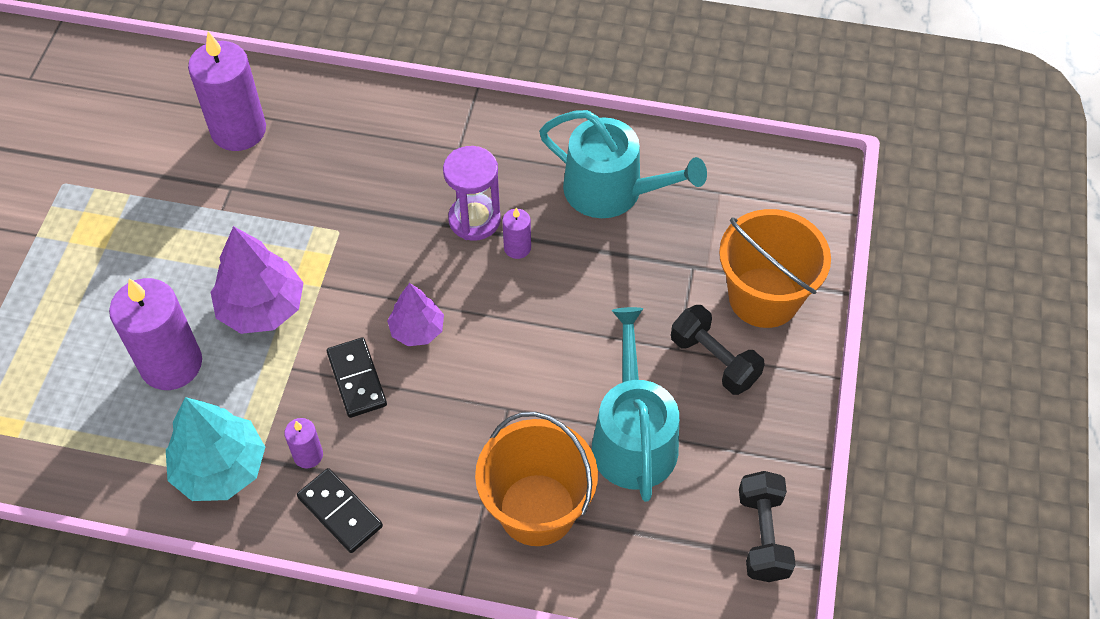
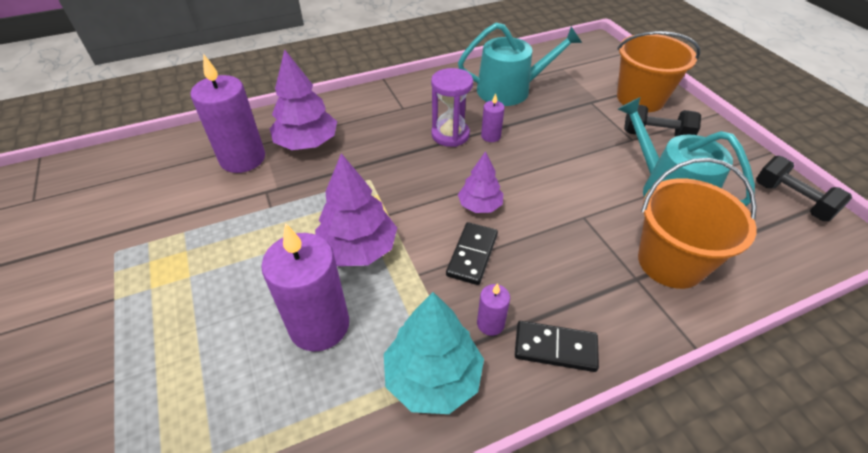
camera: 35 degrees left, 10 degrees down
black domino [327,337,387,418] -> black domino turned 75 degrees clockwise [446,222,498,285]
none -> purple tree [270,49,337,150]

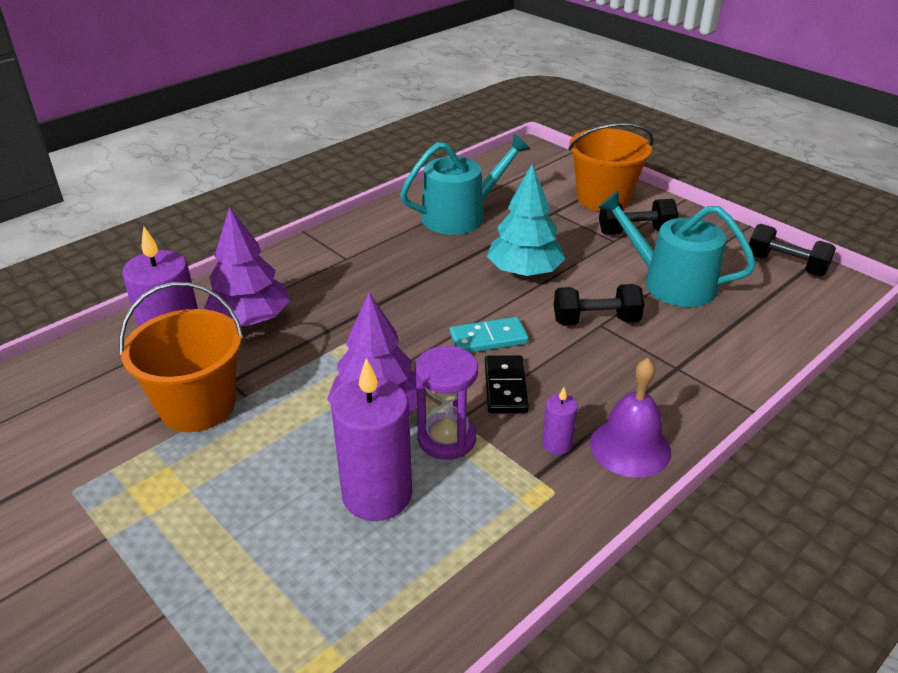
camera: 20 degrees left, 10 degrees down
turquoise tree [384,292,484,414] -> turquoise tree moved to [487,164,565,277]
purple hourglass [431,68,473,147] -> purple hourglass moved to [415,346,478,460]
purple tree [458,151,503,213] -> turquoise domino [450,317,529,353]
purple candle [481,93,505,142] -> none
black domino [515,321,599,372] -> purple bell [590,358,671,478]
orange bucket [638,158,757,289] -> orange bucket moved to [119,282,244,432]
none -> black dumbbell [554,284,645,326]

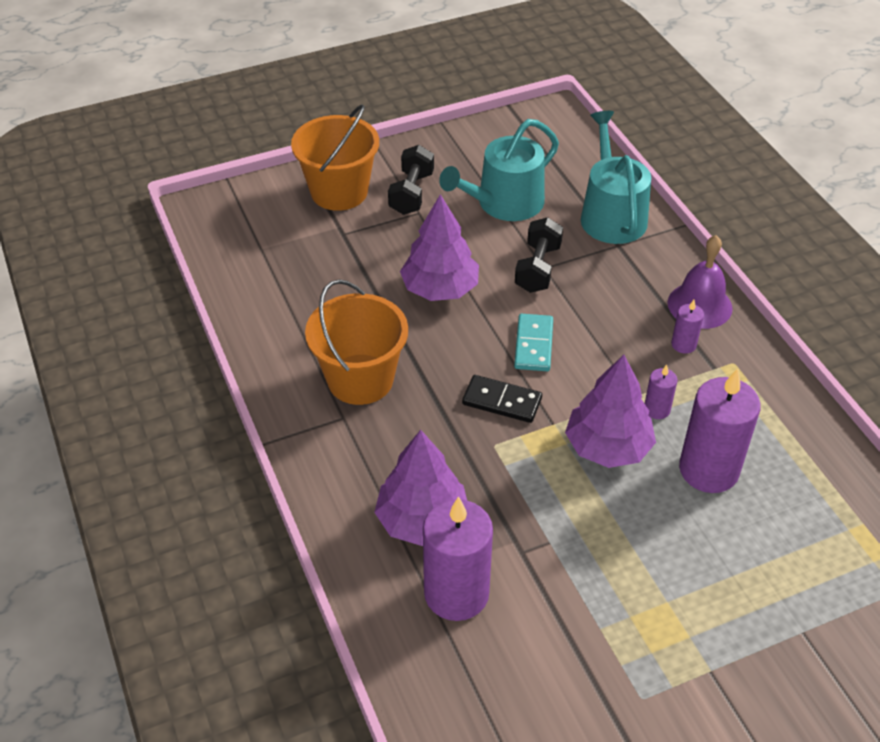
camera: 70 degrees left, 10 degrees up
orange bucket [119,282,244,432] -> orange bucket moved to [305,279,408,405]
turquoise watering can [400,134,530,235] -> turquoise watering can moved to [581,111,651,244]
purple hourglass [415,346,478,460] -> purple candle [645,365,677,419]
black domino [485,355,529,413] -> black domino moved to [462,375,542,423]
turquoise tree [487,164,565,277] -> purple tree [400,194,479,301]
black dumbbell [749,224,836,276] -> none

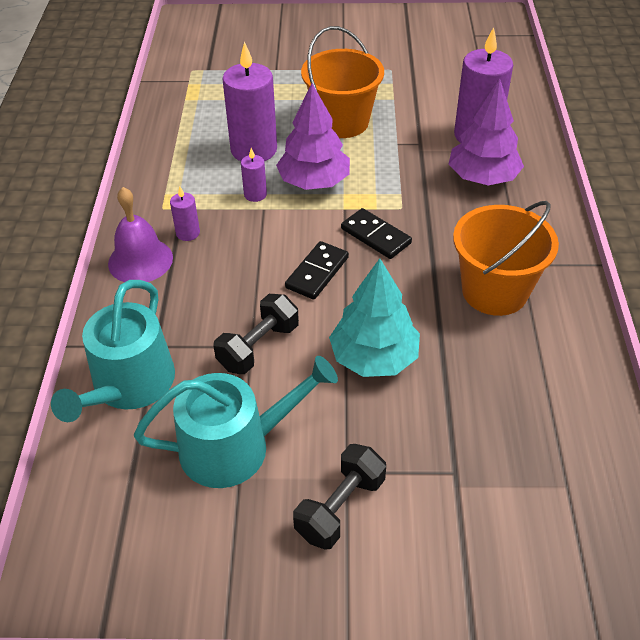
camera: 155 degrees left, 0 degrees up
orange bucket [291,104,379,211] -> orange bucket moved to [301,26,384,138]
purple tree [400,194,479,301] -> turquoise tree [329,258,420,377]
turquoise domino [514,314,553,371] -> black domino [285,241,349,300]

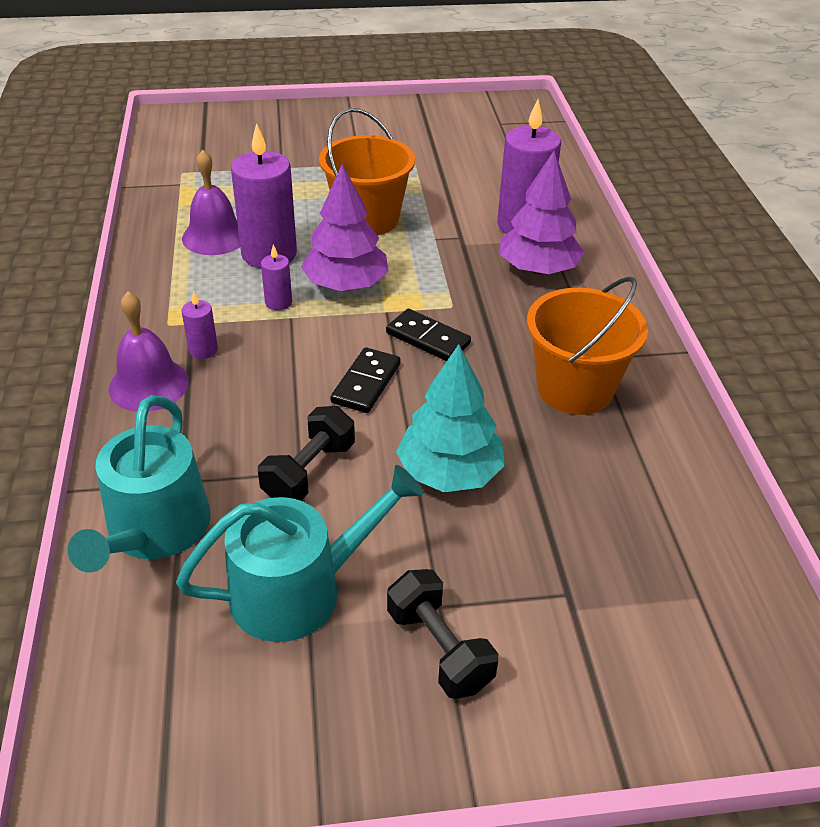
camera: 10 degrees left, 5 degrees down
black dumbbell [293,444,386,550] -> black dumbbell turned 60 degrees counterclockwise [387,569,498,699]
none -> purple bell [182,150,240,255]

